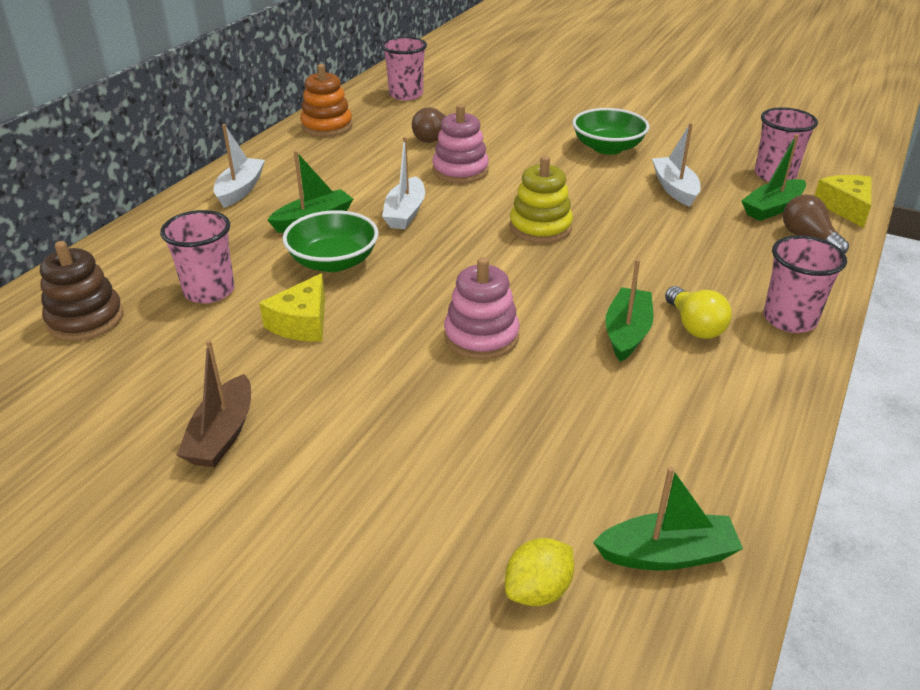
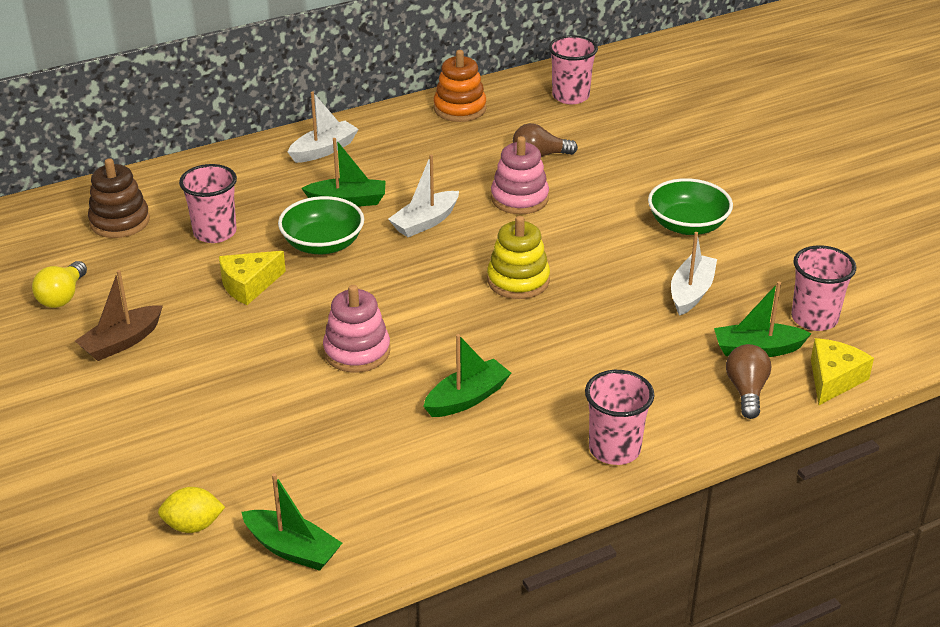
camera: 35 degrees right, 0 degrees up
yellow light bulb [665,286,732,339] -> yellow light bulb moved to [32,261,87,308]

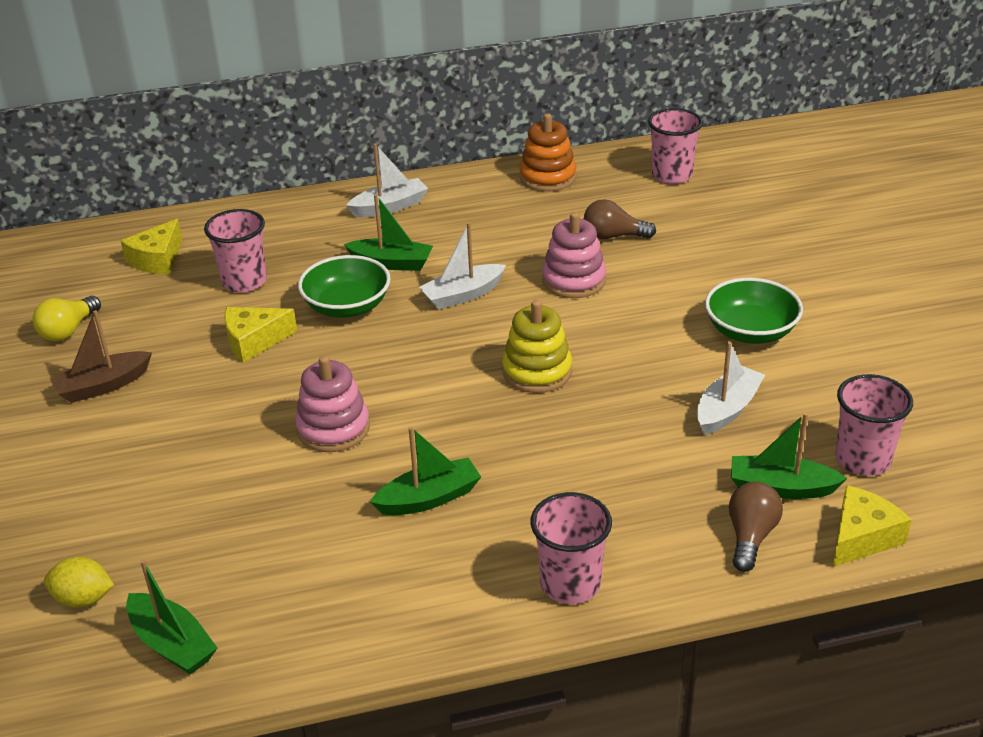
camera: 15 degrees right, 0 degrees up
brown stacking toy [88,158,150,238] -> yellow cheese [121,219,182,274]

